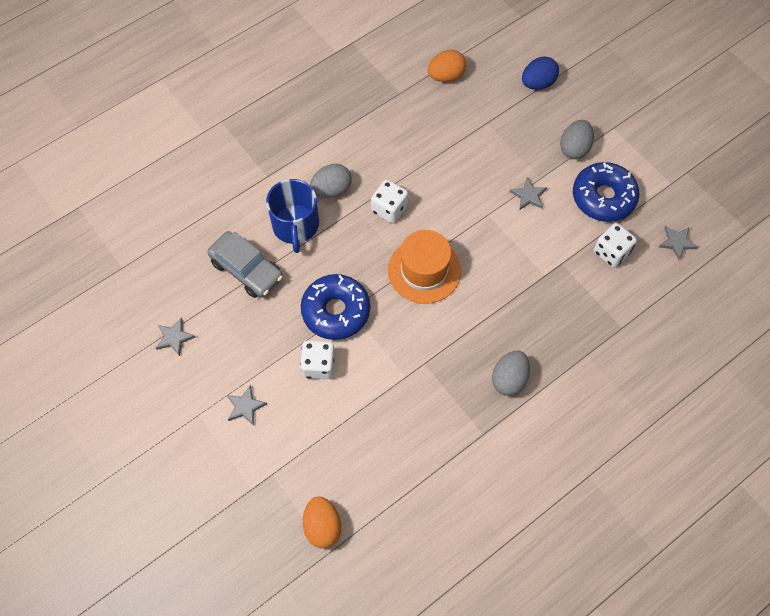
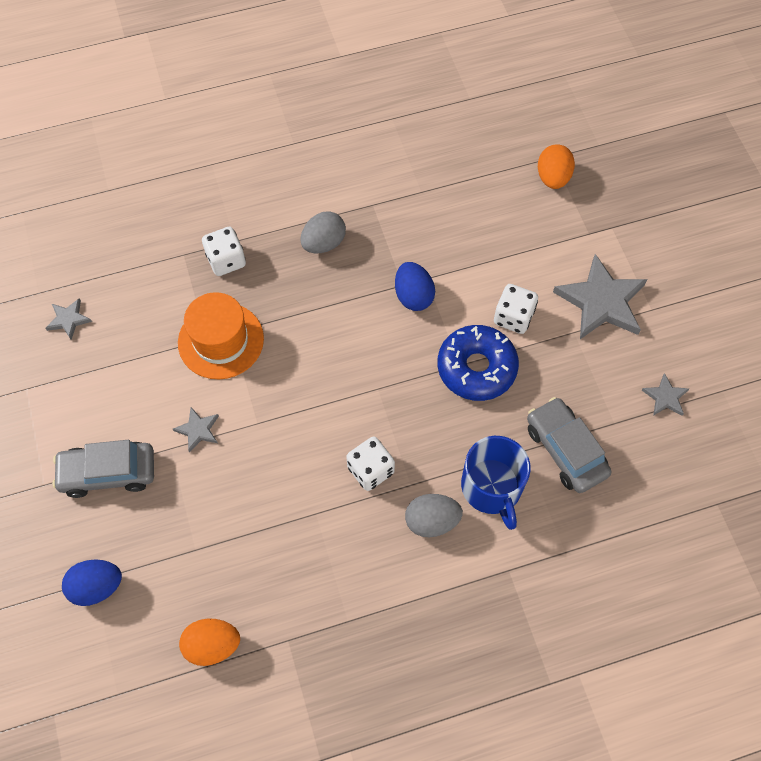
camera: 160 degrees left, 0 degrees up
grey star [227,385,267,426] -> grey star [553,254,648,339], size x2.11
blue mug [266,179,319,253] -> blue mug turned 150 degrees clockwise [461,436,531,530]
orange hat [388,230,461,304] -> orange hat moved to [178,292,264,379]
grey egg [560,120,594,159] -> grey car [52,440,154,498]
blue donut [573,162,640,222] -> none
white dice [594,223,637,268] -> white dice moved to [202,227,246,276]
none -> blue egg [395,262,435,311]

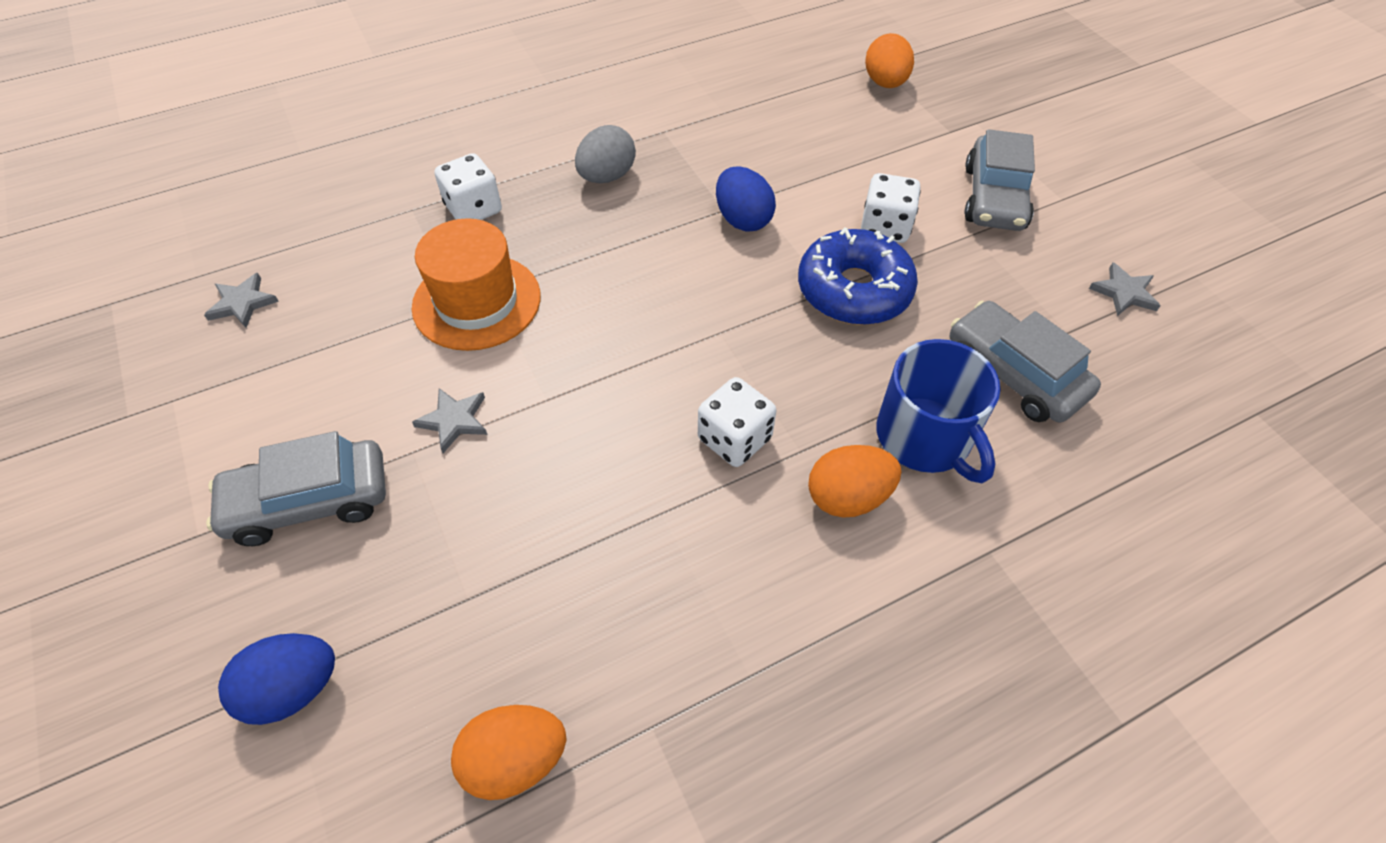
camera: 10 degrees left, 10 degrees down
grey egg [405,494,463,537] -> orange egg [808,445,901,518]
grey star [553,254,648,339] -> grey car [964,129,1035,231]

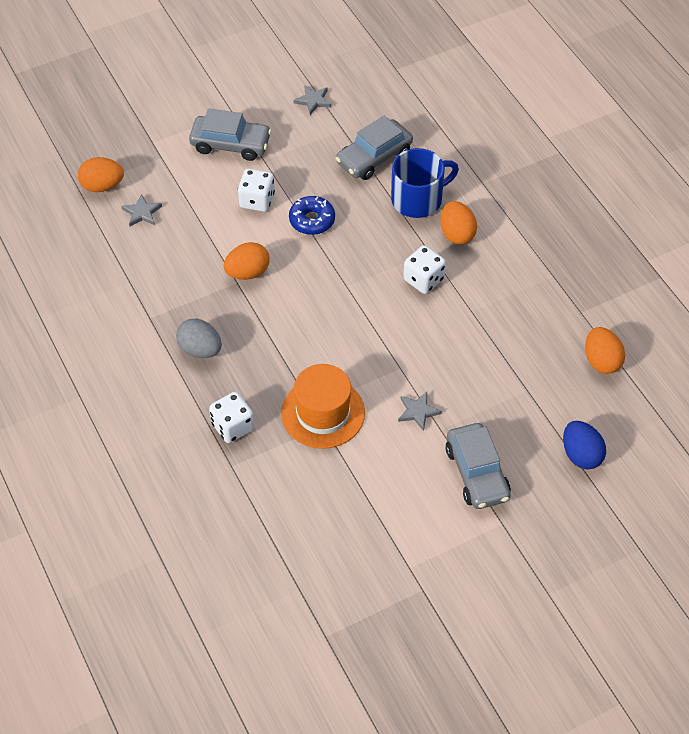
camera: 90 degrees left, 0 degrees up
grey star [204,273,279,328] -> grey star moved to [121,194,162,227]
blue egg [716,166,776,231] -> orange egg [224,242,270,280]
blue donut [798,227,918,325] -> blue donut [289,196,335,235], size x0.66

